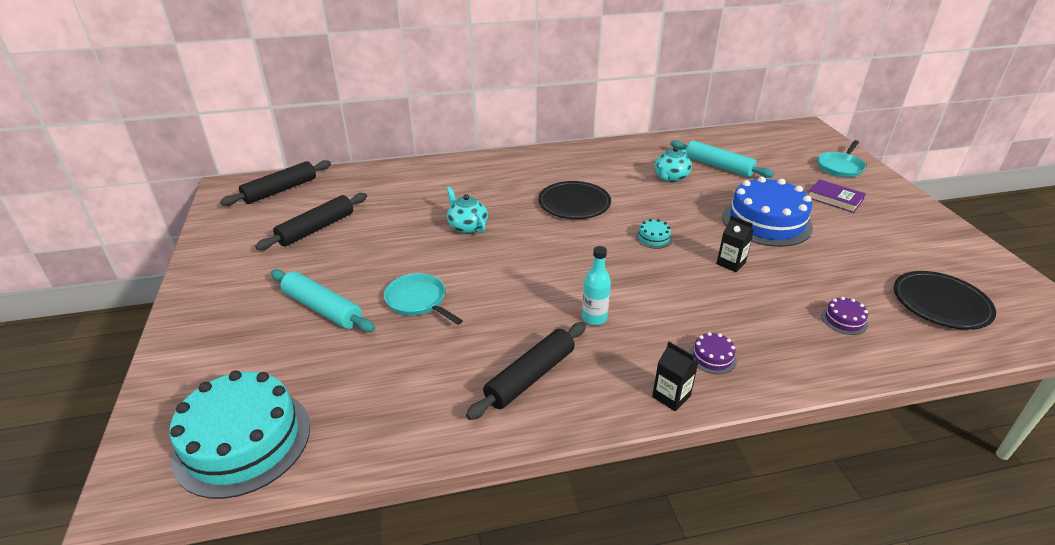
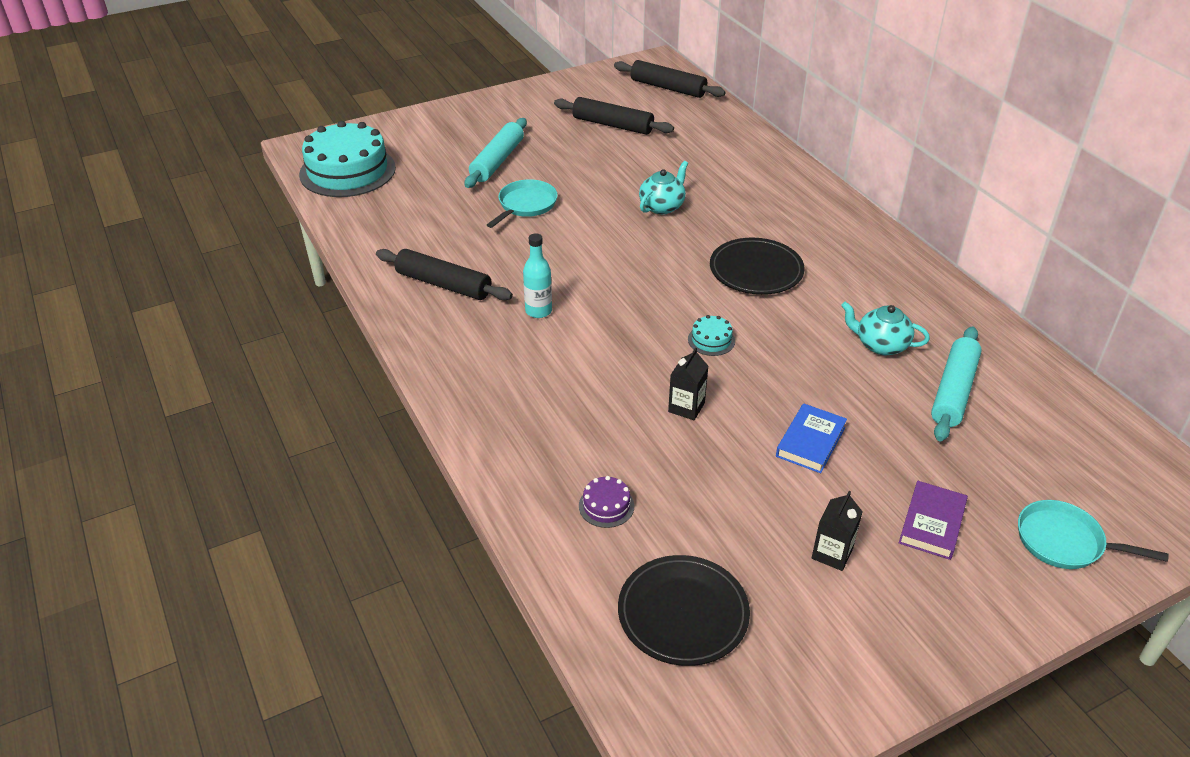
camera: 75 degrees right, 5 degrees up
black carton [652,342,698,411] -> black carton moved to [812,491,863,571]
purple cake [689,332,737,374] -> none
blue cake [722,177,813,247] -> blue book [776,403,847,473]

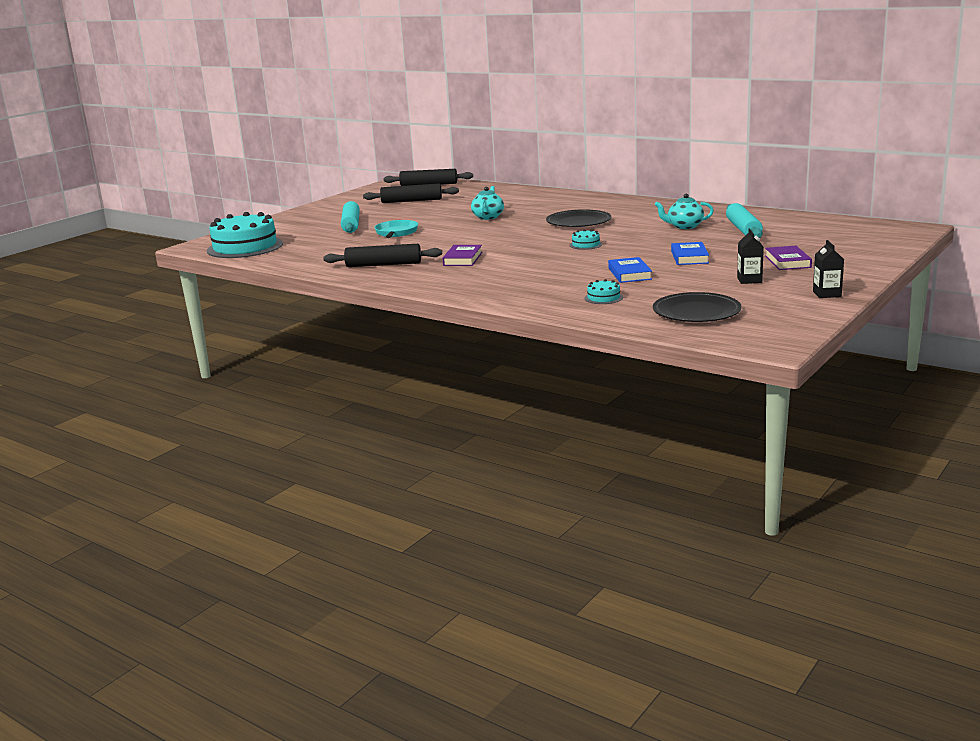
camera: 25 degrees left, 20 degrees down
turquoise bottle [523,233,552,318] -> purple book [442,245,482,266]
purple cake [579,476,634,528] -> turquoise cake [585,279,623,304]
black carton [668,348,708,420] -> black carton moved to [813,240,844,298]
turquoise pan [1018,500,1169,569] -> none
none -> blue book [608,257,652,283]

